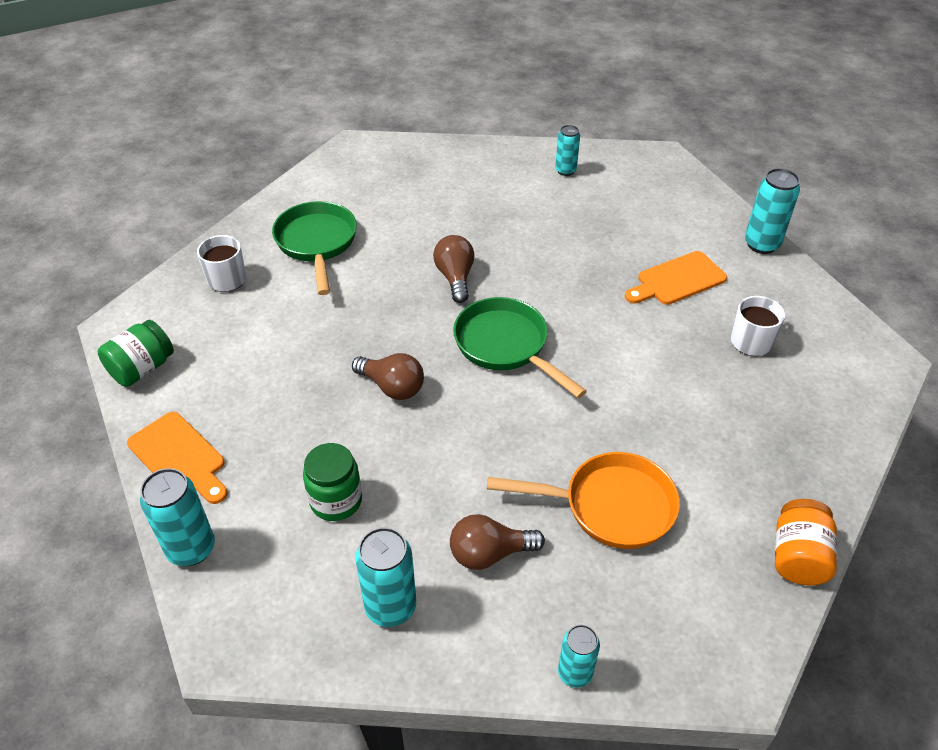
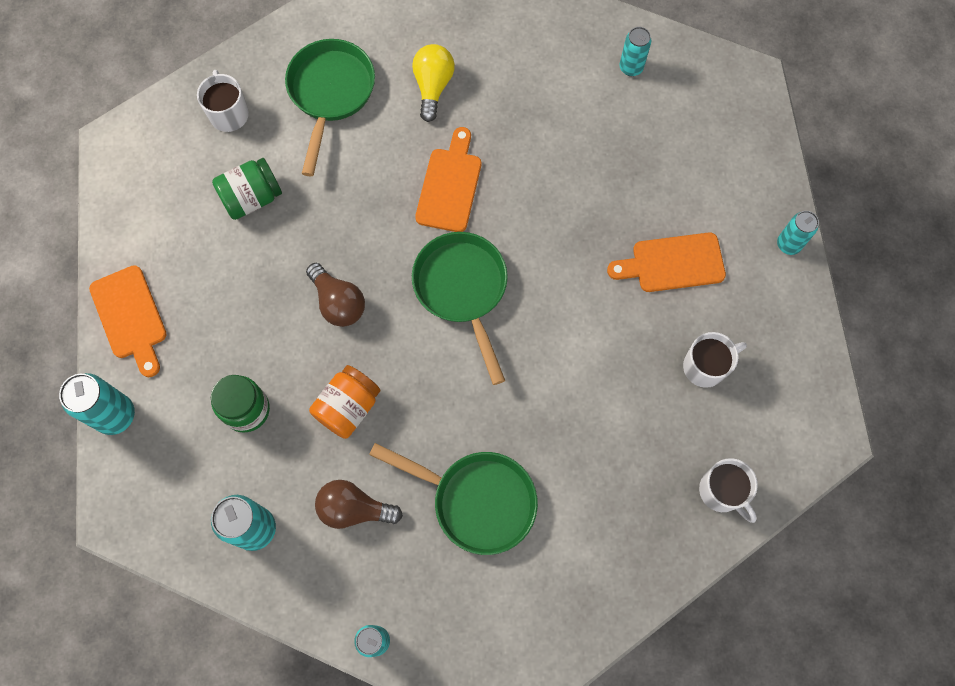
camera: 20 degrees right, 25 degrees up
green jar [98,320,174,387] -> green jar moved to [212,158,282,220]
brown light bulb [433,235,475,303] -> orange cutting board [415,127,481,232]
orange pan [487,452,680,549] -> green pan [369,443,538,555]
turquoise can [745,168,800,254] -> turquoise can [777,211,819,255], size x0.64
orange jar [775,499,837,585] -> orange jar moved to [309,365,381,439]
none -> yellow light bulb [412,44,455,122]
none -> white mug [699,458,758,523]

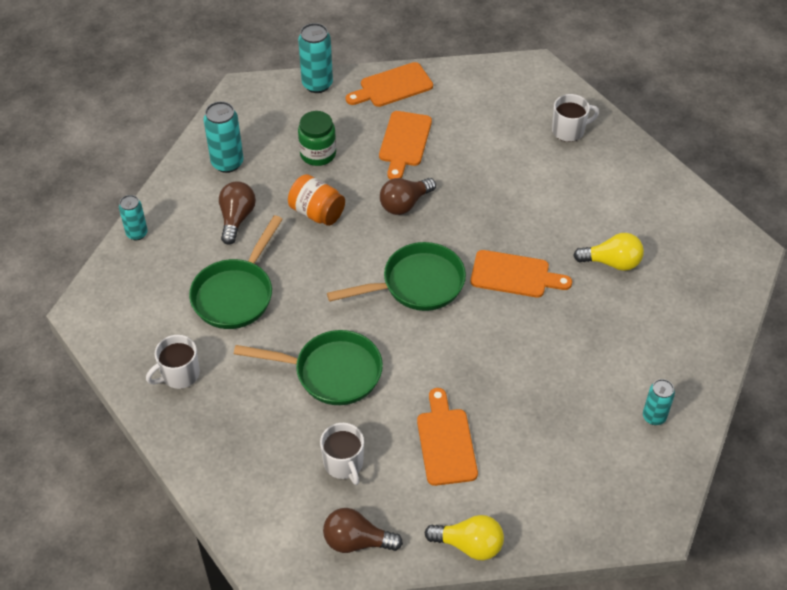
camera: 90 degrees right, 20 degrees down
green jar [212,158,282,220] -> none
green pan [285,39,375,176] -> green pan moved to [234,330,383,405]
white mug [699,458,758,523] -> white mug moved to [146,335,200,389]
turquoise can [777,211,819,255] -> yellow light bulb [424,515,504,560]
none -> brown light bulb [323,508,403,553]
none -> orange cutting board [379,111,432,180]

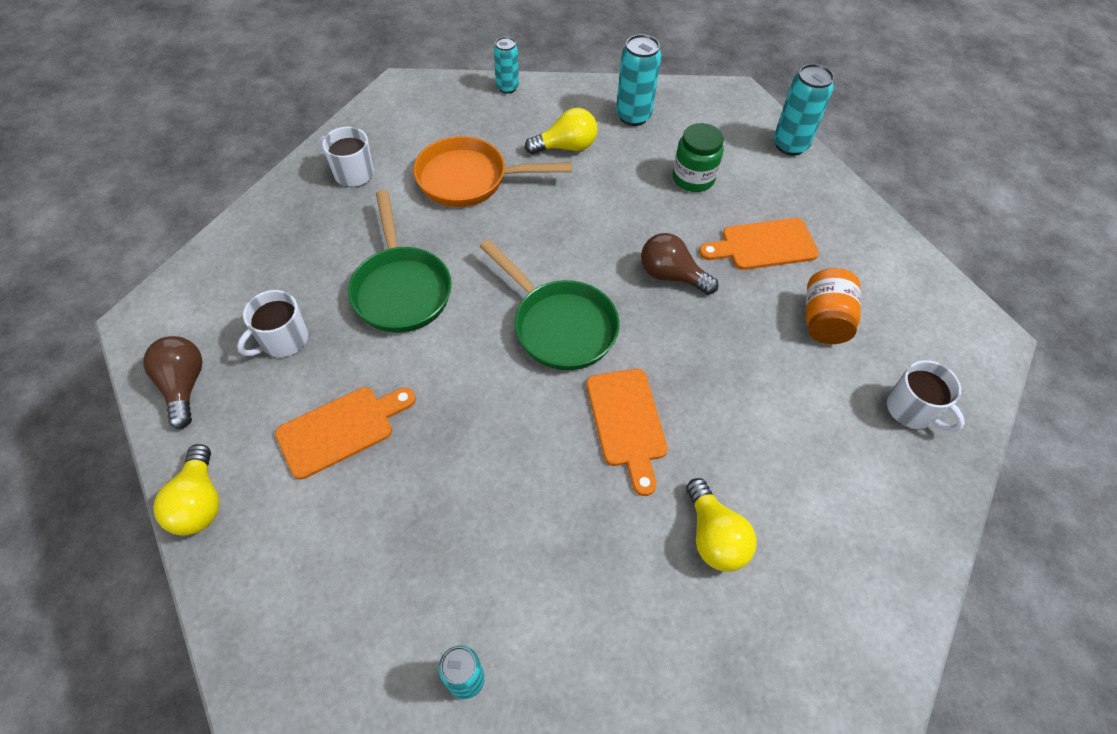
camera: 65 degrees right, 5 degrees up
green pan [189,215,283,329] -> orange pan [413,136,572,207]
brown light bulb [219,181,256,245] -> yellow light bulb [525,108,598,154]
orange jar [288,174,345,226] -> orange jar moved to [806,268,861,344]
orange cutting board [346,62,433,107] -> none

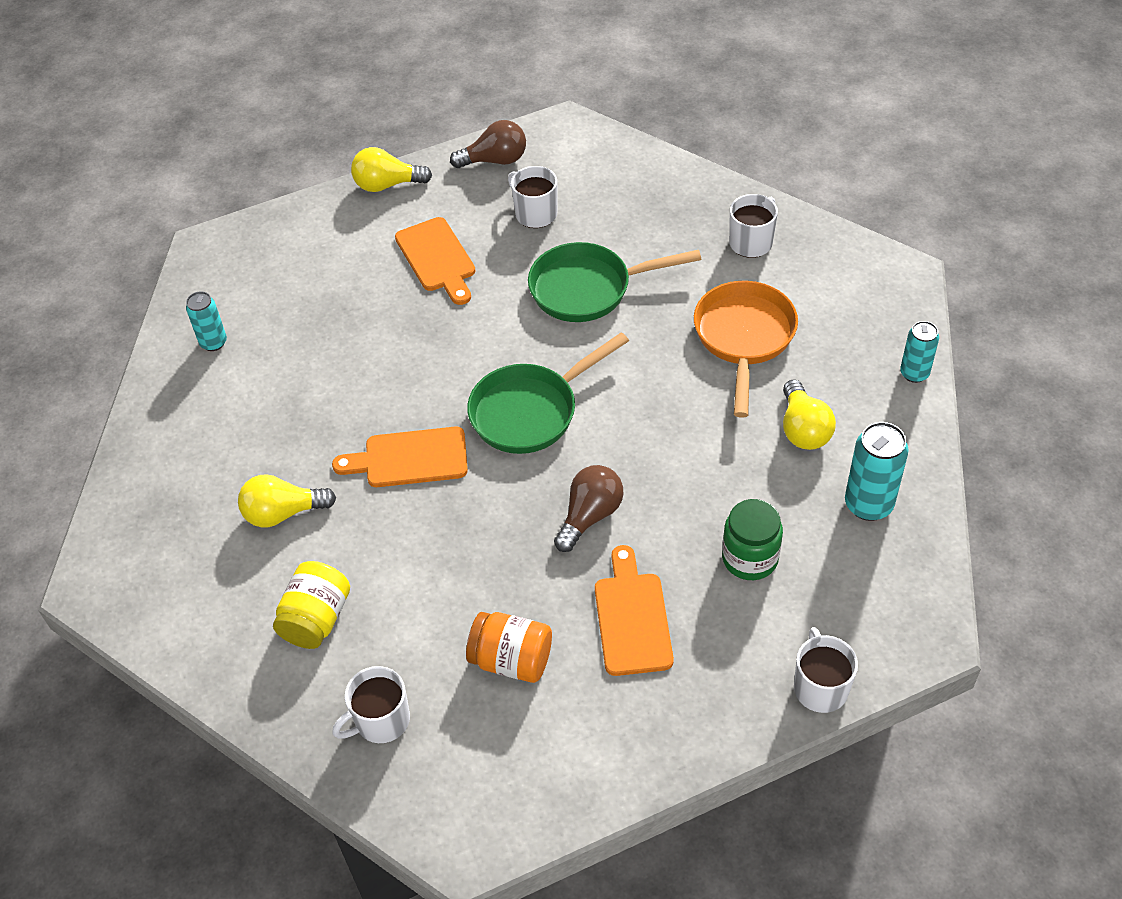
camera: 100 degrees right, 5 degrees down
turquoise can [774,64,834,156] -> white mug [794,627,858,713]
none -> yellow jar [273,561,350,649]

